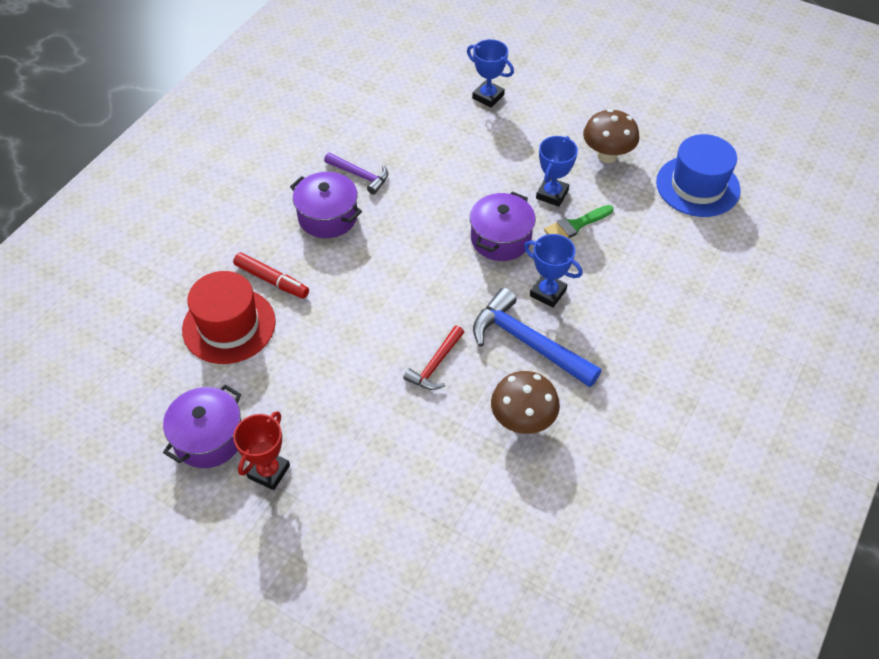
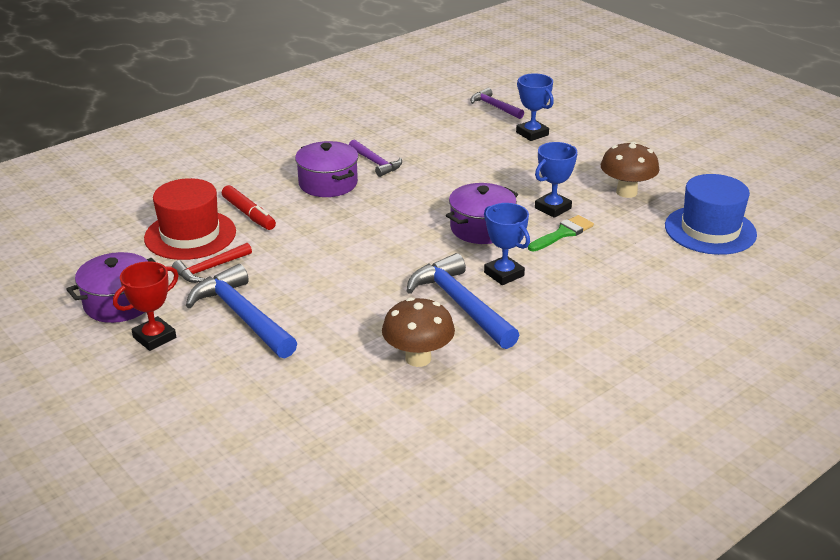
camera: 20 degrees right, 20 degrees down
red hammer [403,325,464,390] -> red hammer moved to [172,243,252,283]
green brush [544,205,614,238] -> green brush turned 150 degrees clockwise [528,215,594,251]
none -> blue hammer [186,264,297,358]
none -> purple hammer [470,88,524,119]

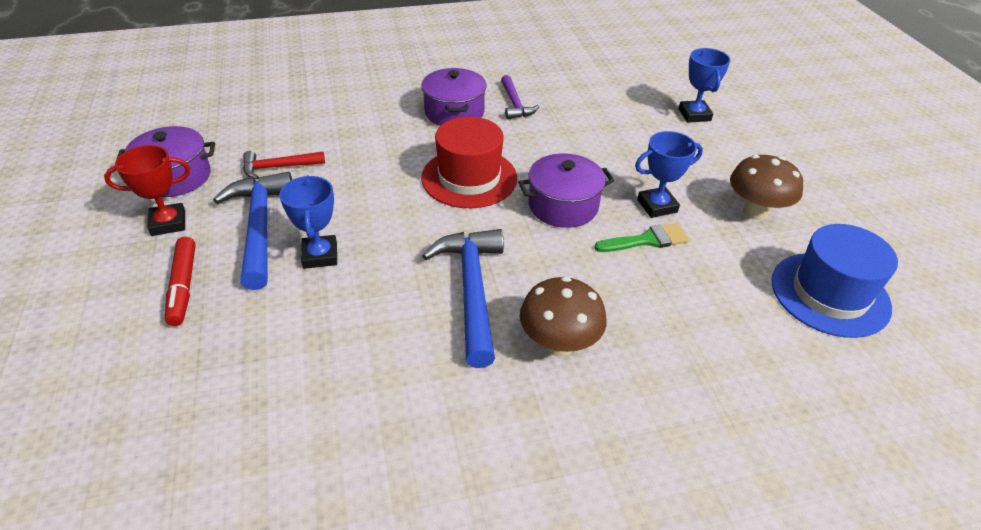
camera: 25 degrees right, 10 degrees up
red hat [144,178,236,260] -> red hat moved to [421,117,517,208]
red marker [222,185,276,230] -> red marker moved to [165,237,196,326]
brown mushroom [382,297,455,367] -> brown mushroom moved to [520,276,607,357]
purple hammer [470,88,524,119] -> none
blue trophy [484,203,530,285] -> blue trophy moved to [279,175,337,269]

